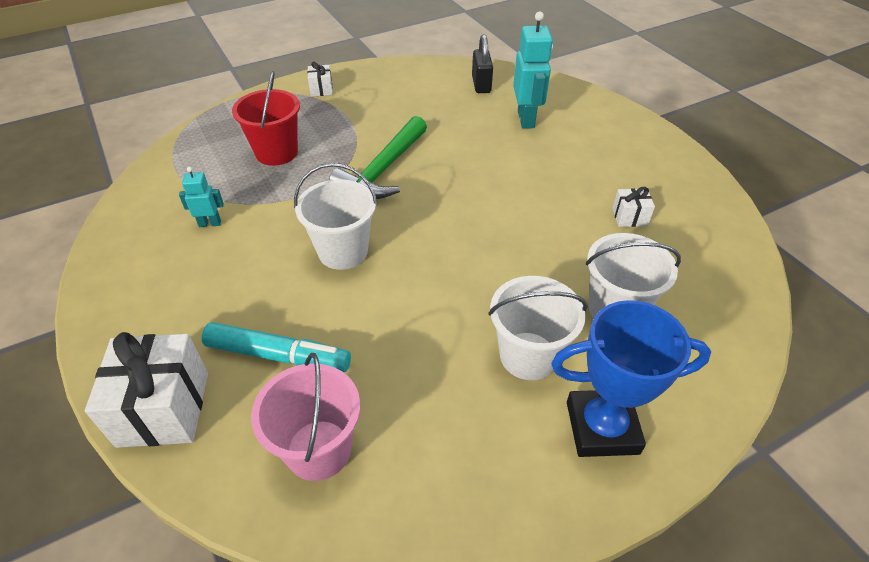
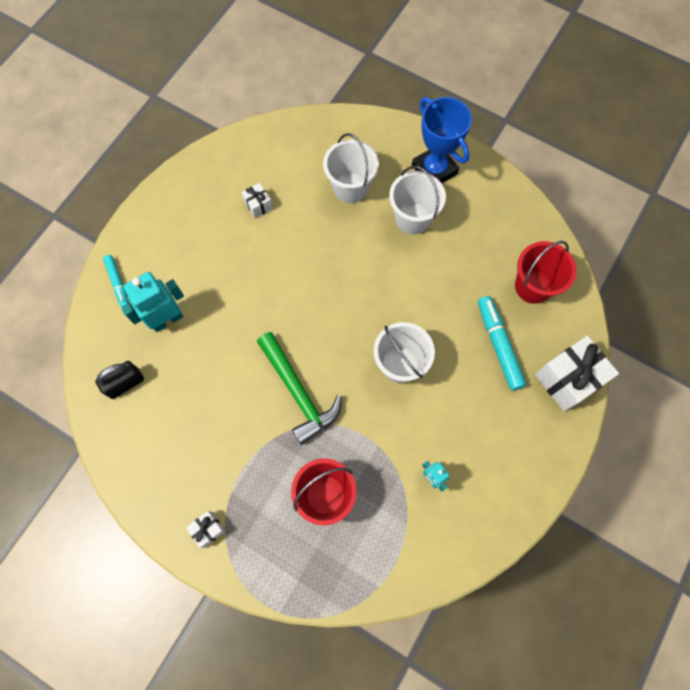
camera: 120 degrees left, 25 degrees up
pink bucket [251,353,360,481] -> red bucket [515,241,577,304]
green hammer [329,116,427,199] -> green hammer turned 60 degrees clockwise [257,332,342,445]
none -> turquoise marker [103,255,129,308]

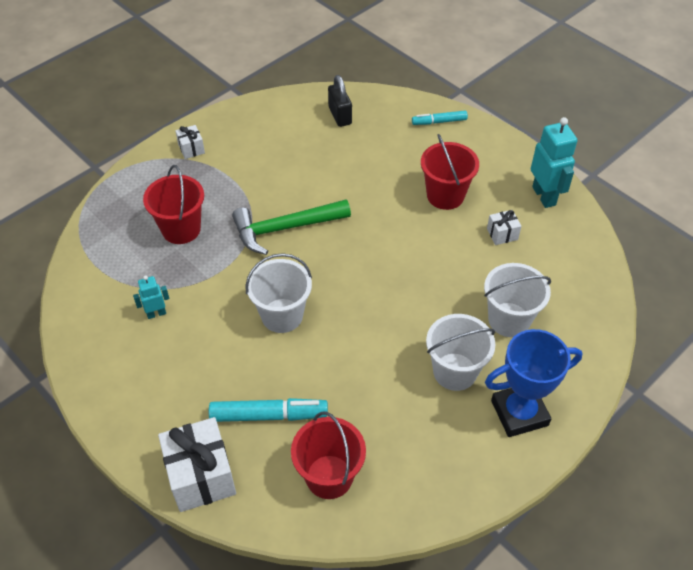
camera: 105 degrees right, 20 degrees down
turquoise robot [121,272,184,332] -> turquoise robot moved to [531,117,577,208]
none -> red bucket [421,134,479,210]

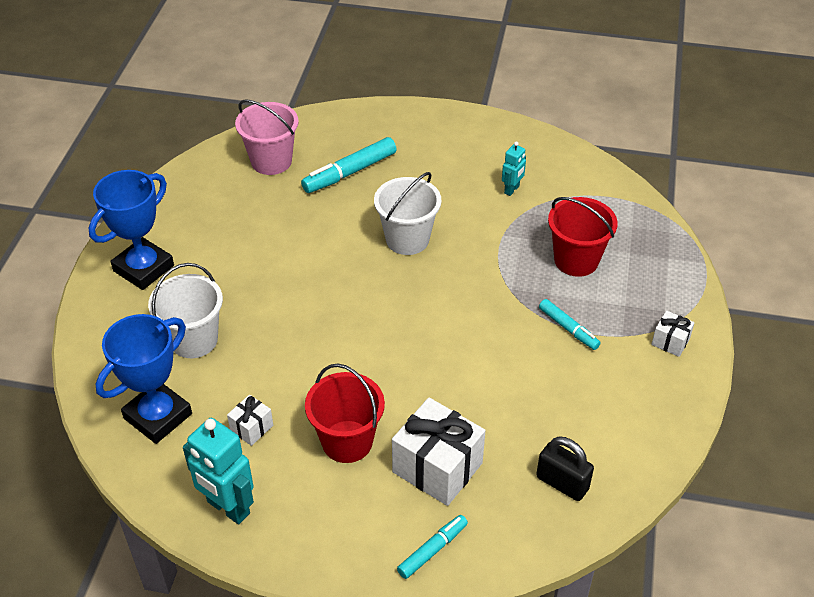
camera: 145 degrees right, 5 degrees down
white gift [158,417,236,512] -> white gift moved to [392,398,485,506]
green hammer [232,200,351,255] -> none
red bucket [291,412,366,499] -> pink bucket [235,99,299,175]
white bucket [426,314,496,391] -> none
none -> blue trophy [96,314,192,444]
none -> turquoise marker [539,299,601,350]

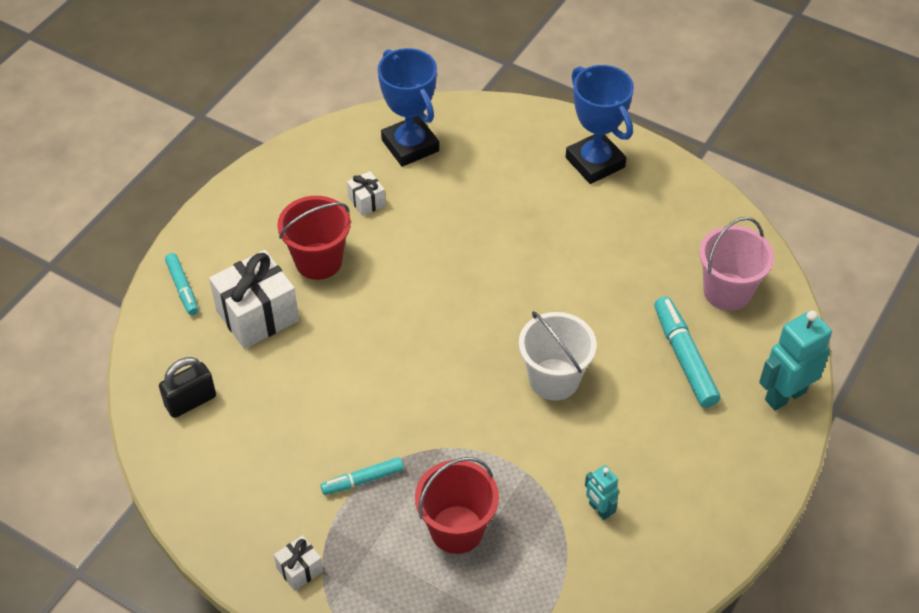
camera: 110 degrees right, 5 degrees up
white bucket [148,263,223,358] -> none
turquoise robot [183,418,254,524] -> turquoise robot moved to [759,310,832,411]

